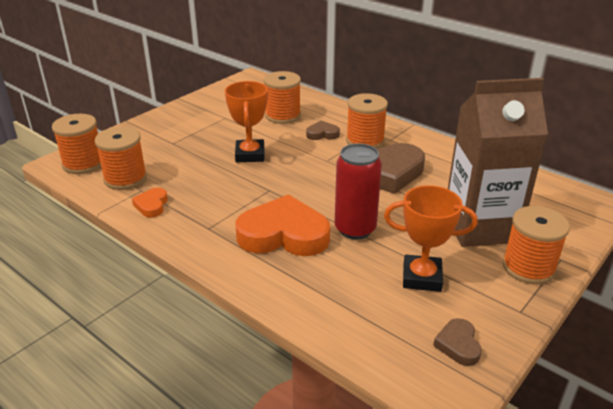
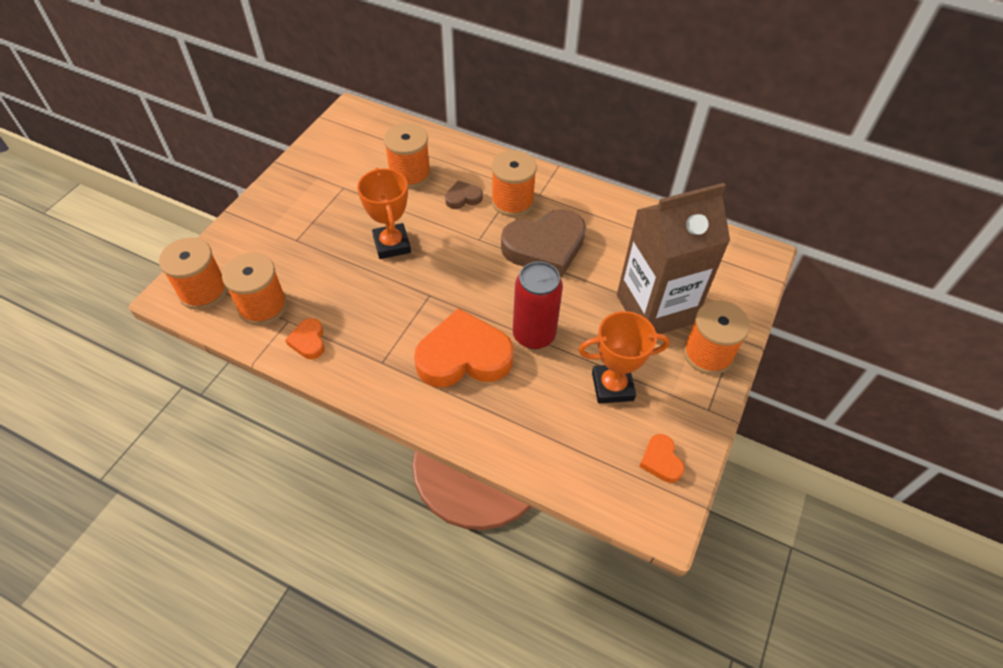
camera: 15 degrees left, 20 degrees up
brown heart [433,318,482,366] -> orange heart [639,434,684,483]

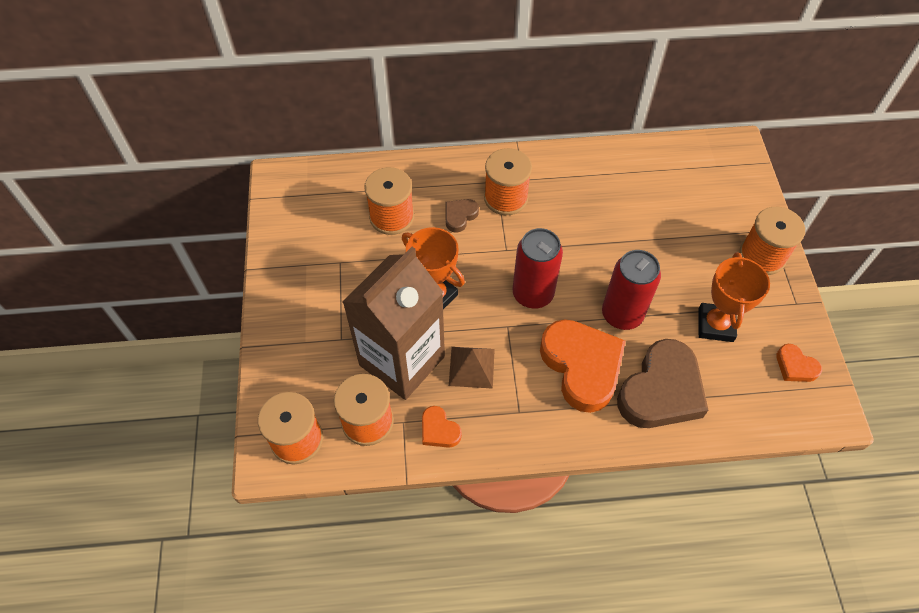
camera: 30 degrees left, 5 degrees up
orange heart [414,308,514,387] -> orange heart turned 105 degrees clockwise [540,319,626,413]
brown heart [501,209,586,278] -> brown heart moved to [617,339,708,428]
orange trophy [578,311,670,404] -> orange trophy turned 45 degrees counterclockwise [698,252,770,342]
brown carton [617,183,730,334] -> brown carton moved to [343,247,445,400]
none -> brown pyramid [449,347,495,389]
none -> red can [512,228,563,309]

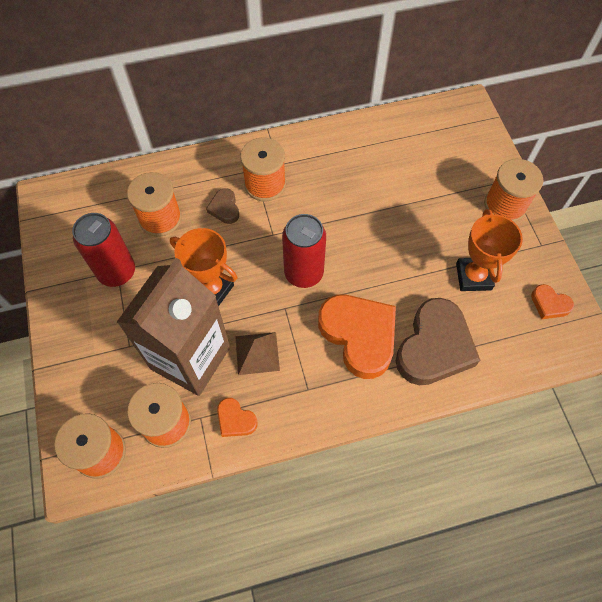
camera: 10 degrees left, 5 degrees up
brown heart [445,199,479,233] -> brown heart turned 45 degrees counterclockwise [206,188,239,224]
red can [602,250,661,330] -> red can moved to [72,213,135,287]

